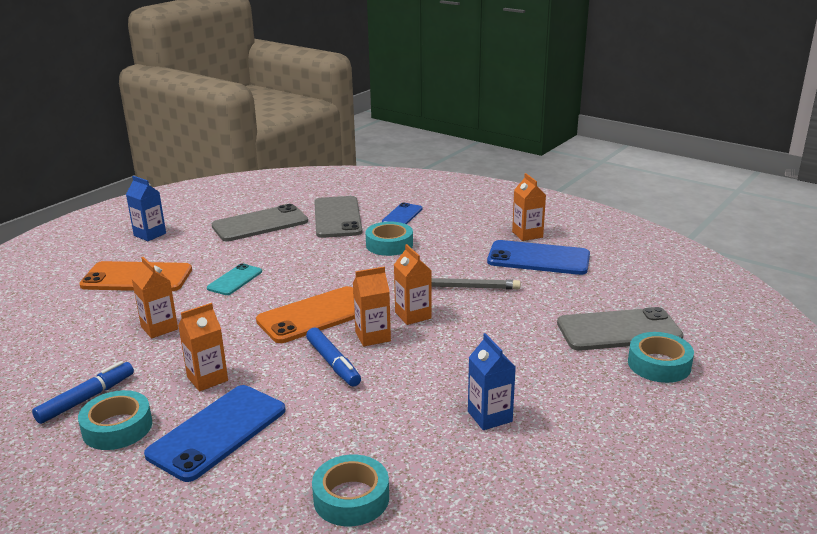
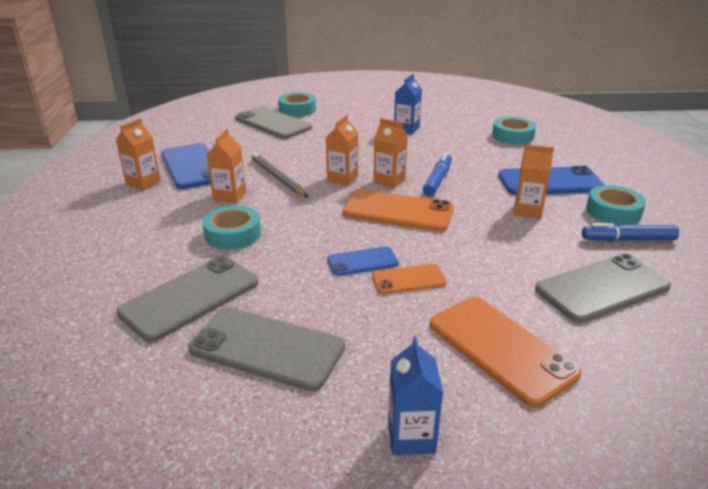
camera: 130 degrees left, 5 degrees up
orange carton [132,257,178,338] -> orange carton moved to [207,129,246,203]
turquoise phone [207,263,262,295] -> orange phone [372,264,447,294]
blue phone [382,203,423,224] -> blue phone moved to [327,246,399,276]
none -> grey phone [535,253,671,323]

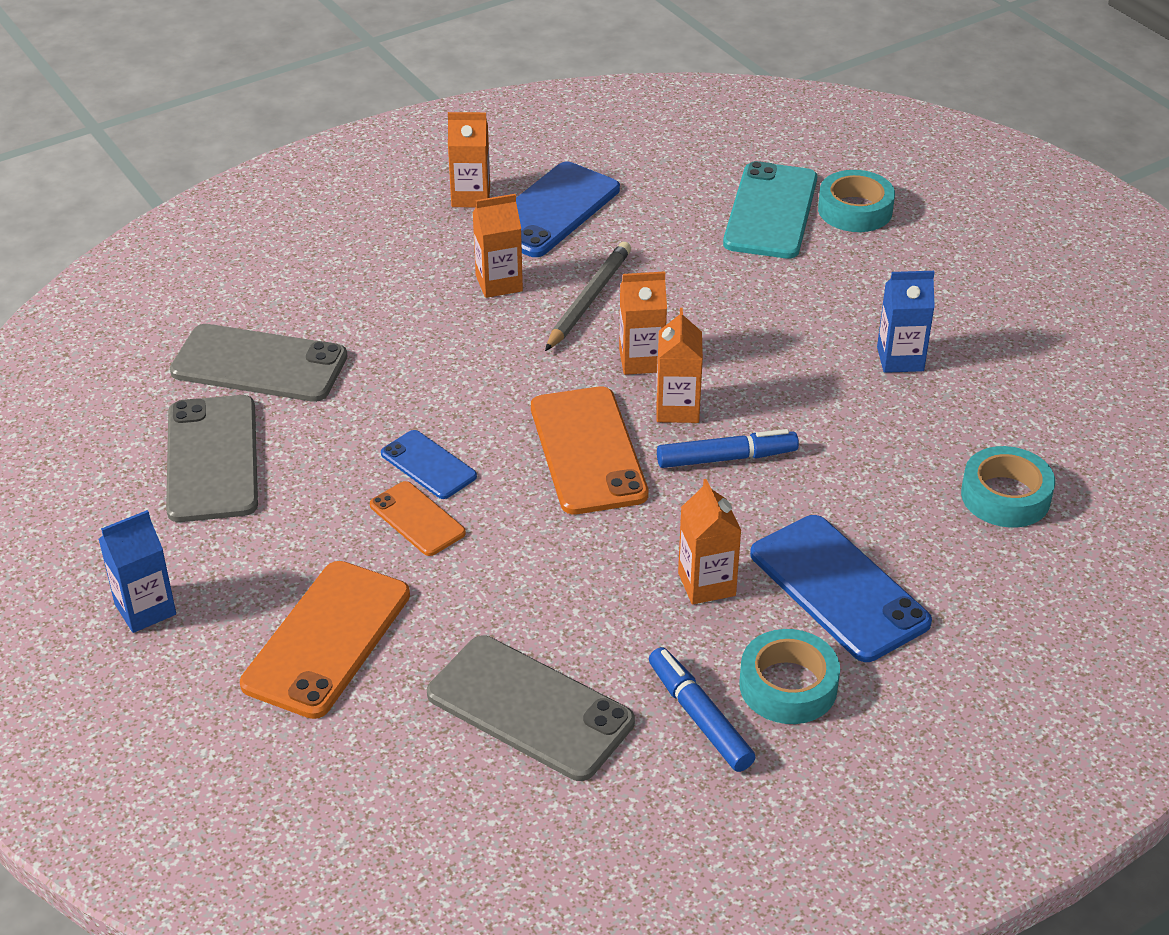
camera: 60 degrees right, 10 degrees up
turquoise tape [202,205,261,250] -> none
grey phone [235,106,312,139] -> turquoise phone [723,161,817,259]

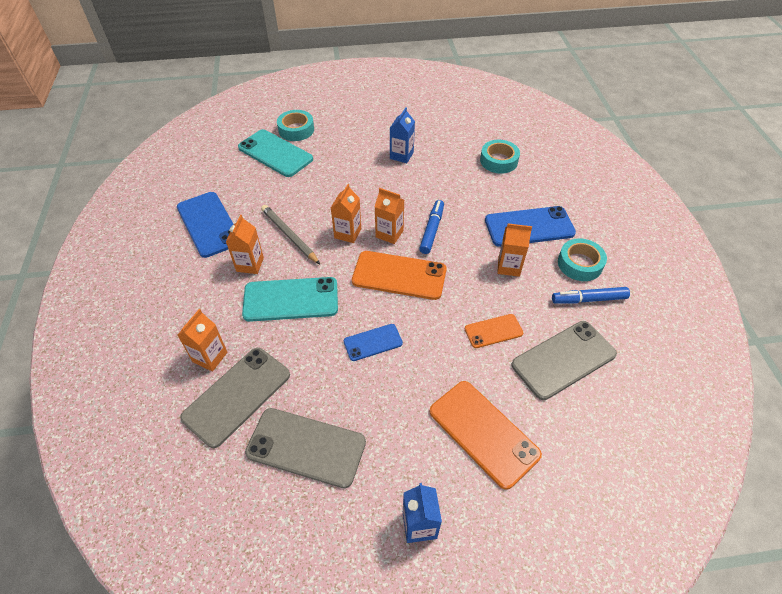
camera: 65 degrees left, 10 degrees up
orange phone [370,481,466,556] -> orange phone moved to [465,314,523,348]
orange carton [448,112,490,207] -> orange carton moved to [178,309,228,372]
none -> turquoise phone [242,277,338,322]

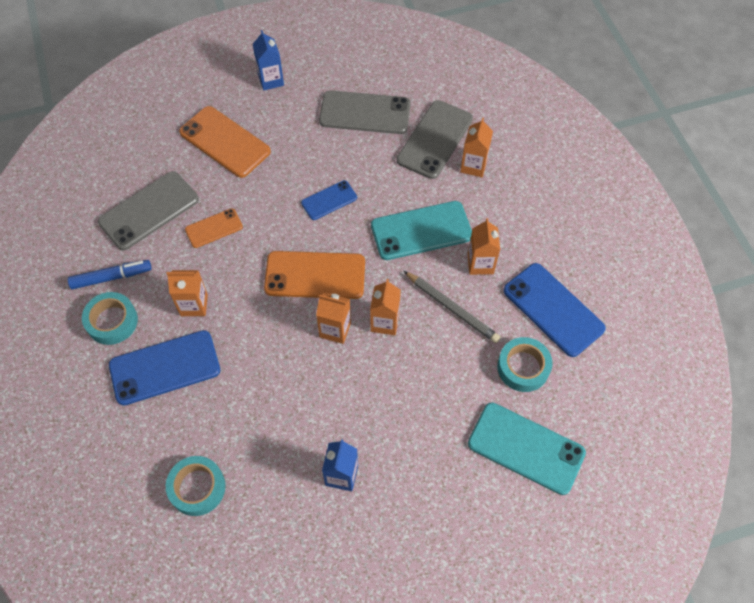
camera: 170 degrees right, 10 degrees up
turquoise tape [277,110,314,141] -> turquoise tape moved to [497,337,553,392]
blue marker [419,200,444,254] -> none

